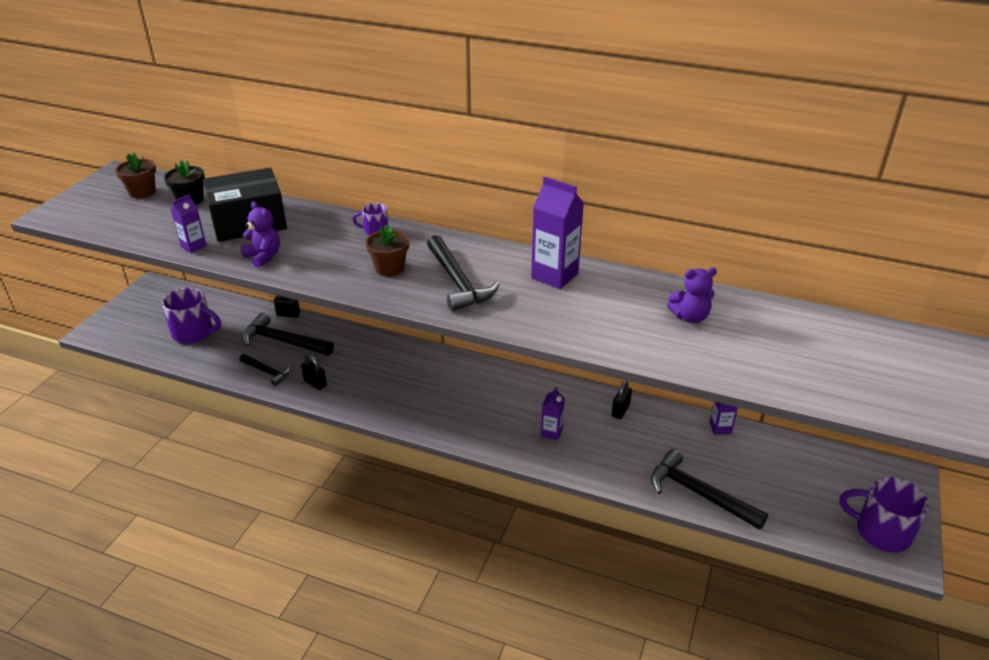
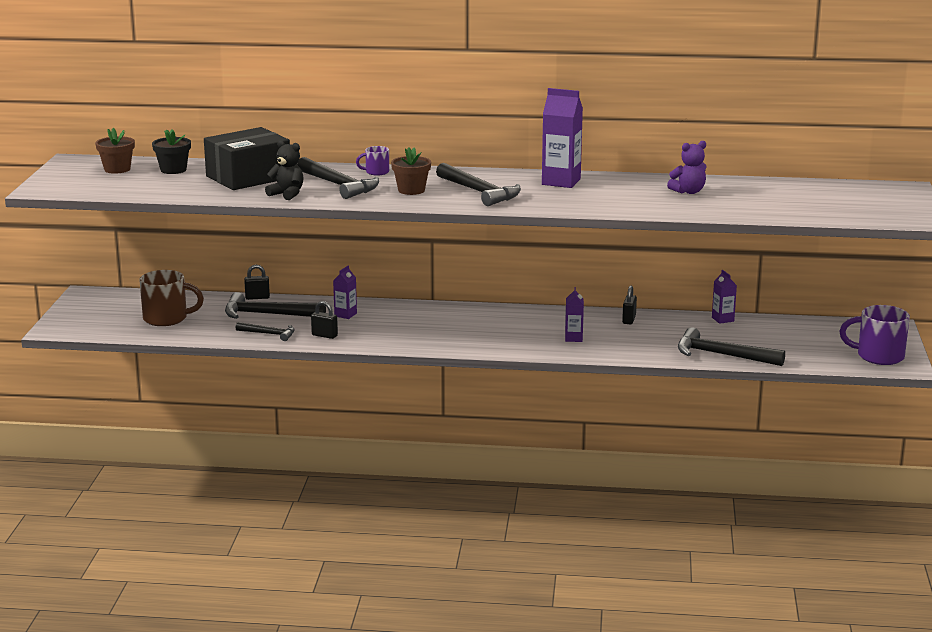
camera: 15 degrees left, 15 degrees down
purple mug [161,287,221,343] -> brown mug [139,270,204,326]
purple carton [171,194,207,253] -> purple carton moved to [333,265,357,319]
purple teddy bear [241,201,280,268] -> black teddy bear [265,140,303,200]
none -> black hammer [297,157,379,199]

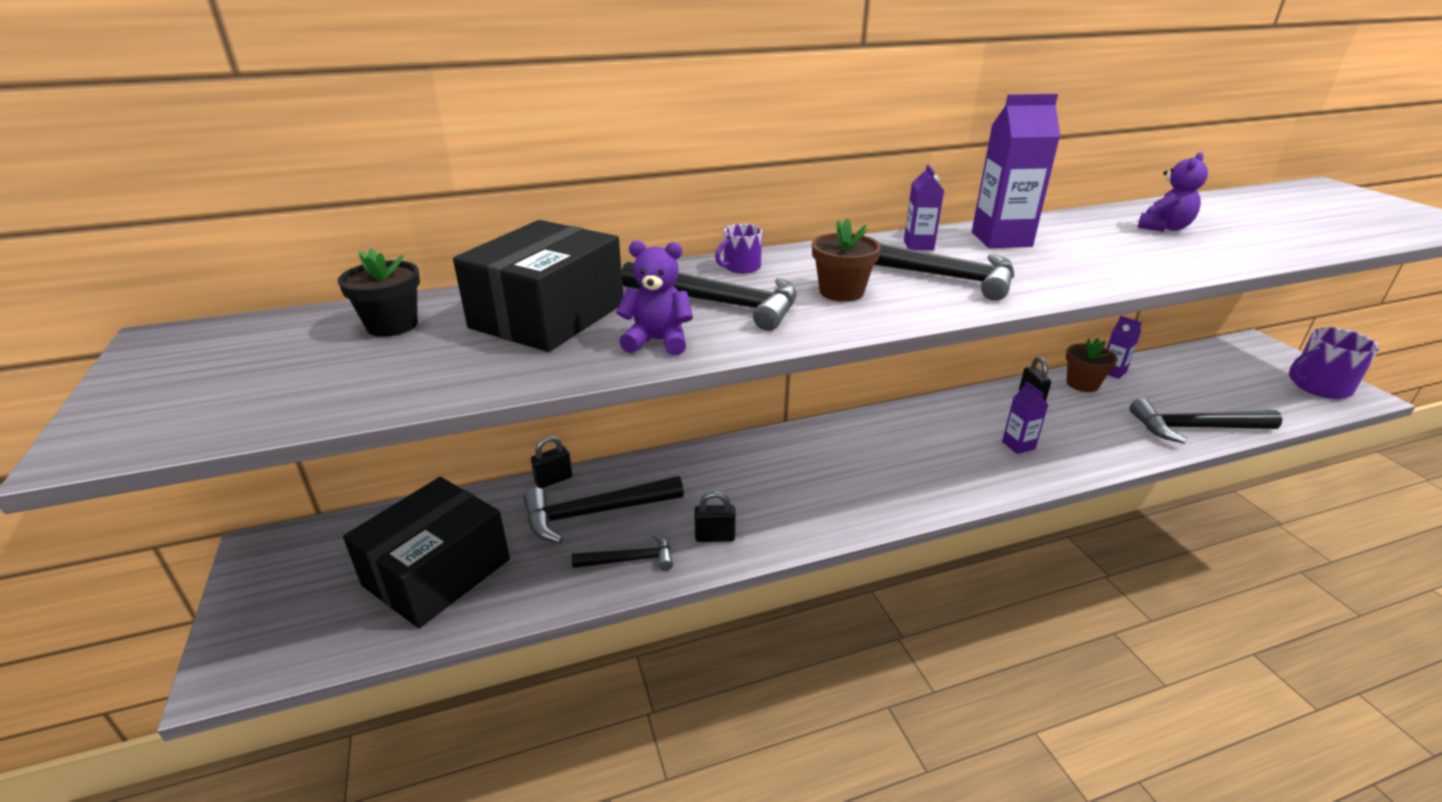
camera: 25 degrees left, 10 degrees up
brown flower pot [95,128,135,174] -> brown flower pot moved to [1066,338,1117,392]
brown mug [139,270,204,326] -> black box [343,477,510,628]
black teddy bear [265,140,303,200] -> purple teddy bear [616,241,693,356]
purple carton [333,265,357,319] -> purple carton moved to [904,164,944,250]

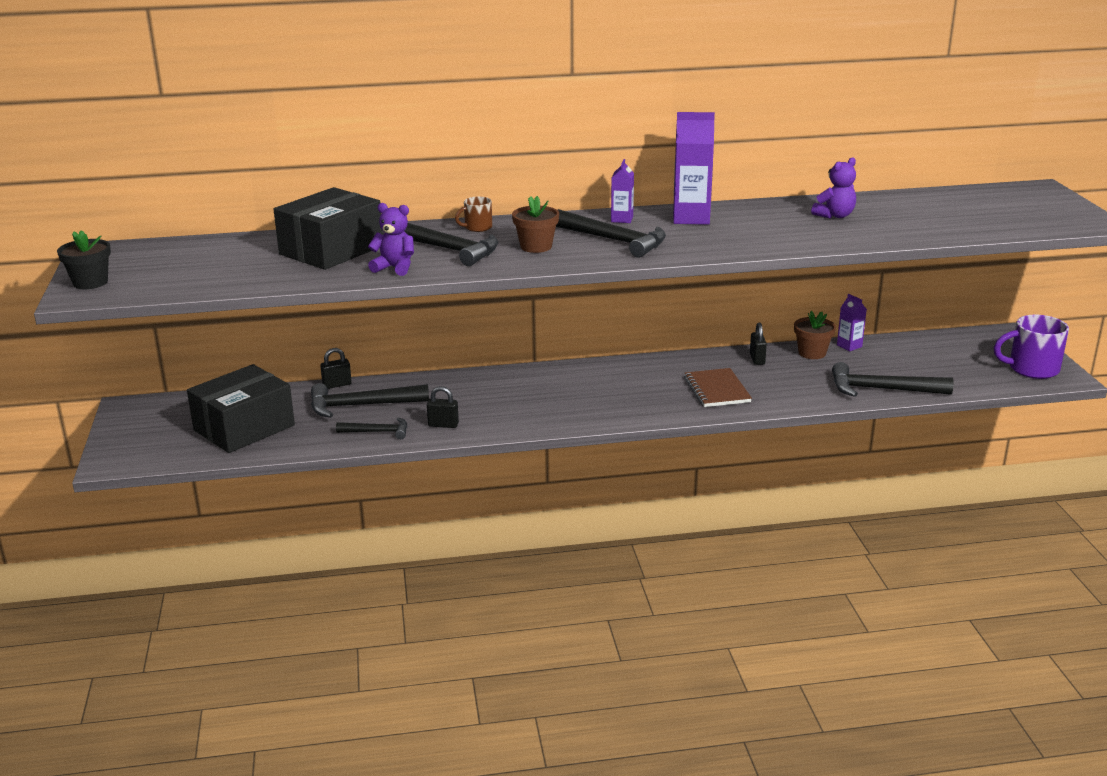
camera: 10 degrees right, 5 degrees down
black flower pot [338,248,420,337] -> black flower pot moved to [57,230,111,289]
purple mug [715,224,762,274] -> brown mug [455,197,492,232]
purple carton [1002,381,1048,454] -> brown notebook [684,368,752,407]

